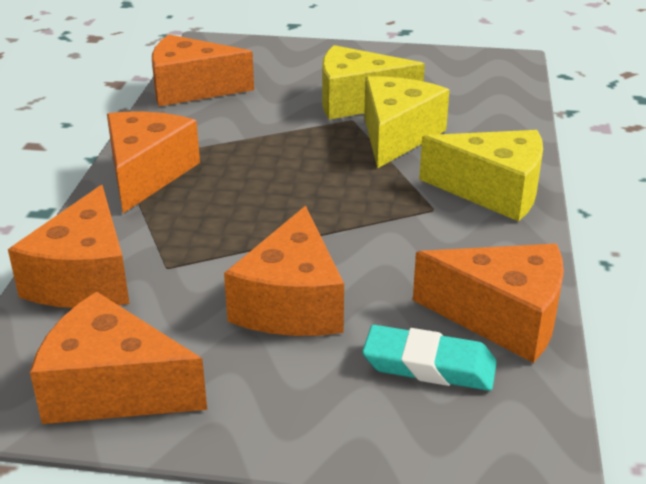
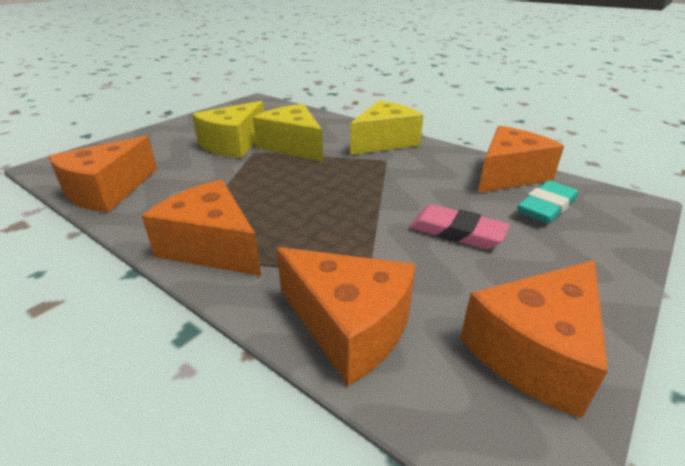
camera: 60 degrees left, 0 degrees up
orange cheese [224,206,344,336] -> pink eraser [409,205,509,249]

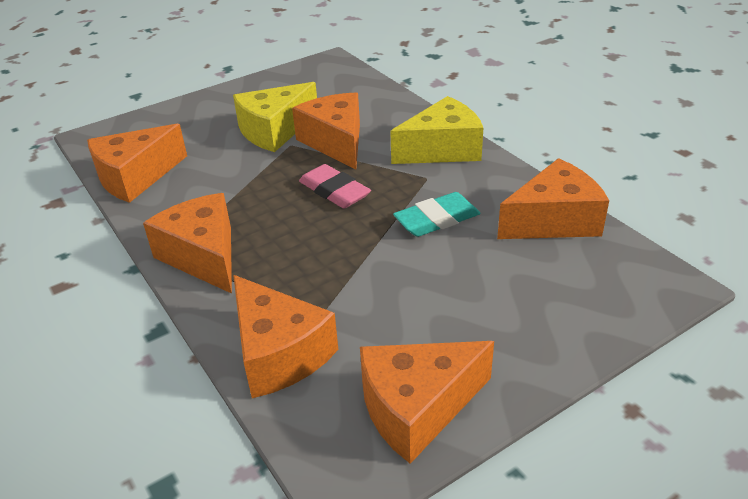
camera: 20 degrees right, 5 degrees up
yellow cheese [253,104,323,162] -> orange cheese [292,92,360,170]
pink eraser [409,205,509,249] -> pink eraser moved to [299,164,371,209]
turquoise eraser [517,181,578,224] -> turquoise eraser moved to [393,192,480,237]

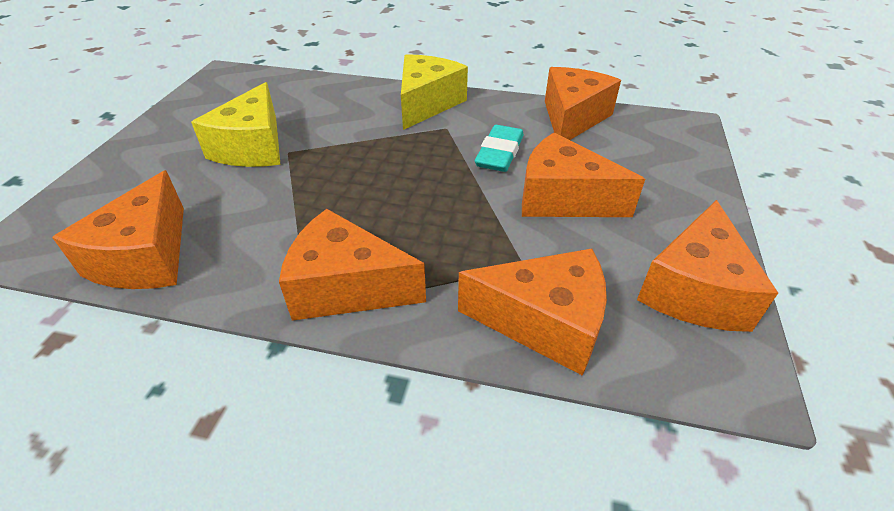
camera: 45 degrees left, 5 degrees up
orange cheese [292,92,360,170] -> orange cheese moved to [522,132,645,217]
pink eraser [299,164,371,209] -> none

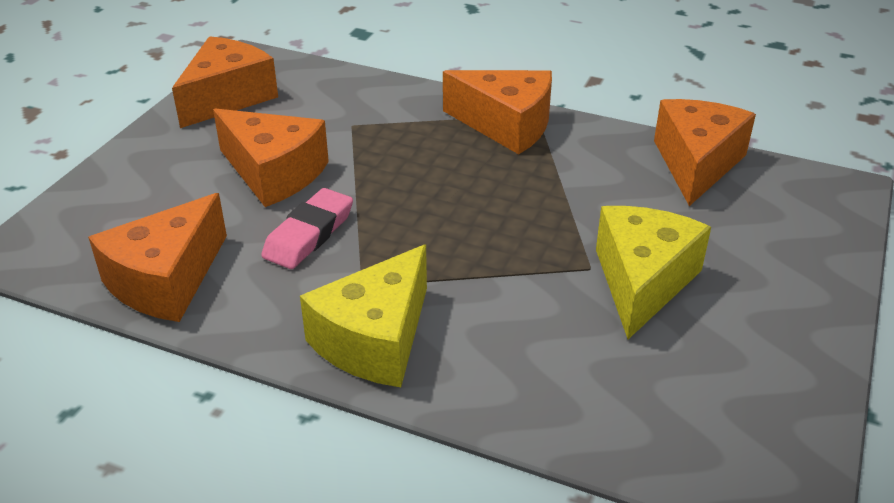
camera: 170 degrees left, 5 degrees down
orange cheese [458,249,607,376] -> none
turquoise eraser [475,125,524,172] -> pink eraser [261,188,353,269]

